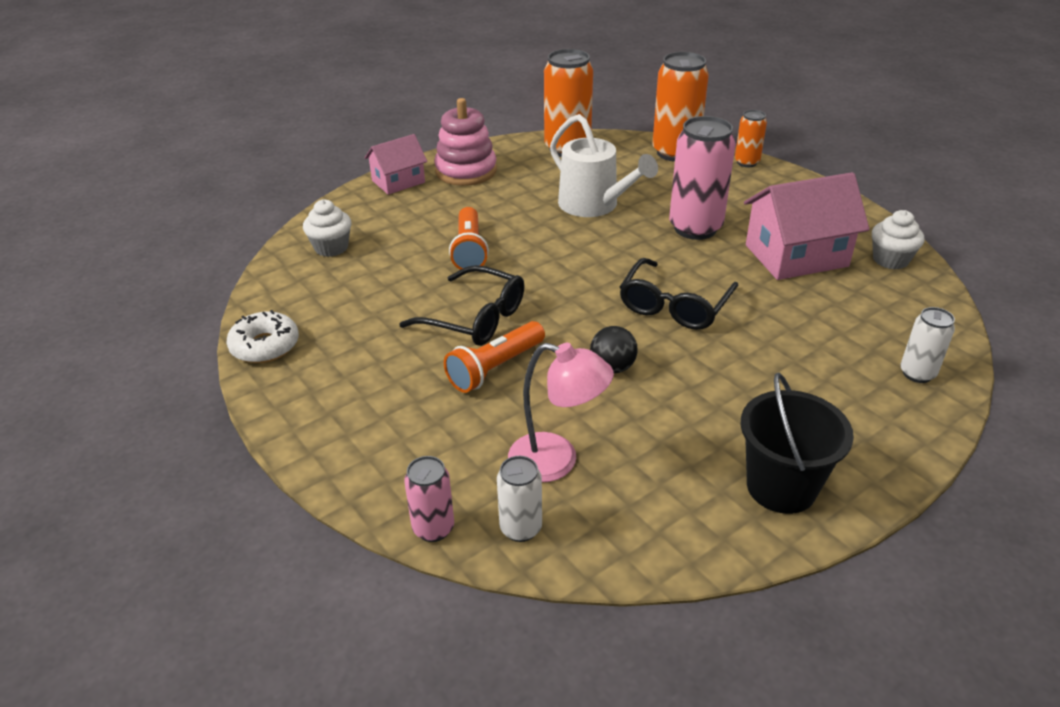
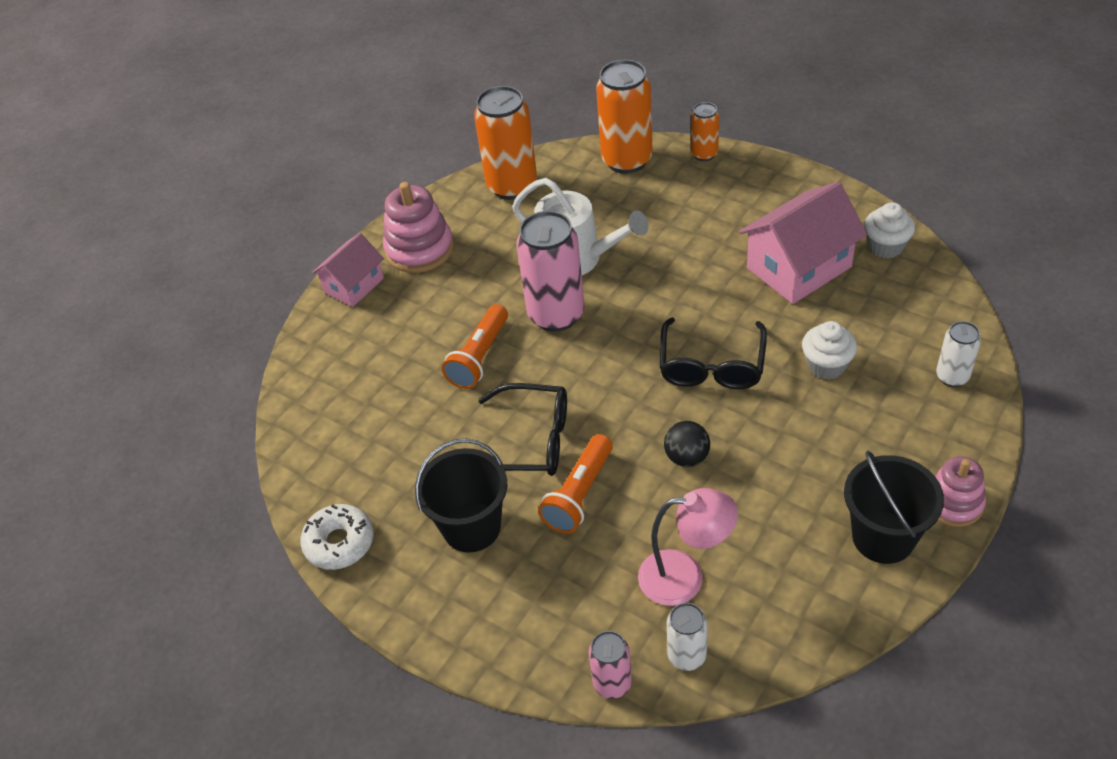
camera: 15 degrees left, 10 degrees up
white cupcake [303,199,352,257] -> white cupcake moved to [802,321,857,380]
orange flashlight [449,207,489,270] -> orange flashlight turned 45 degrees clockwise [442,304,508,389]
pink can [669,116,736,240] -> pink can moved to [517,211,584,332]
none -> black bucket [415,438,507,552]
none -> pink stacking toy [935,456,986,527]

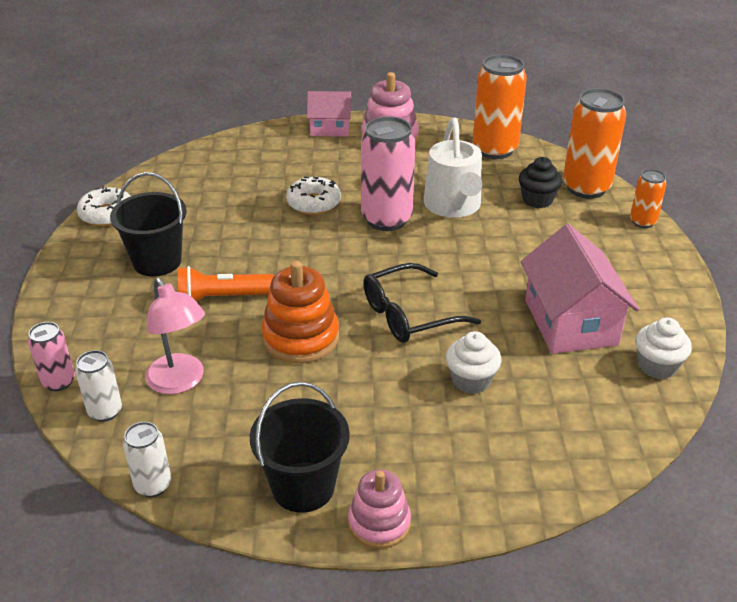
camera: 50 degrees right, 10 degrees down
orange flashlight [442,304,508,389] -> white donut [286,176,341,215]
black glasses [478,383,567,476] -> none
black ball [664,421,710,467] -> orange stacking toy [261,261,339,363]
pink house [739,182,867,304] -> pink house turned 60 degrees clockwise [520,224,639,354]
white can [936,321,981,387] -> white can moved to [123,422,171,497]
none -> black cupcake [519,157,562,208]

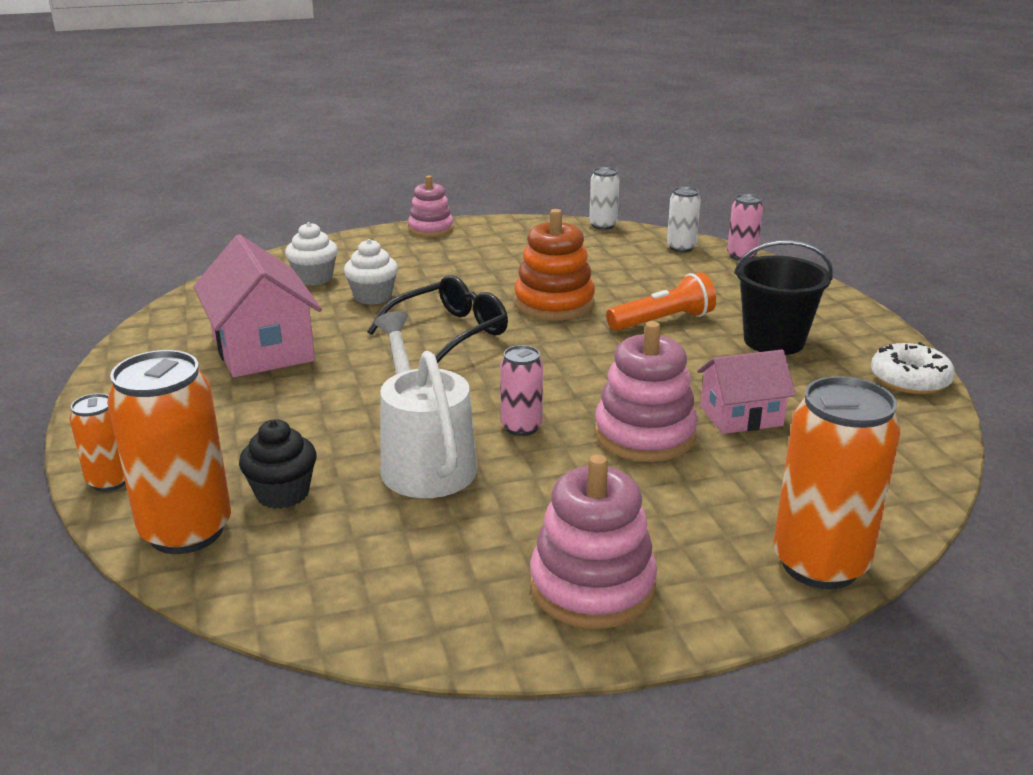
camera: 165 degrees right, 10 degrees down
pink lamp [145,278,205,394] -> none
black bucket [250,382,350,513] -> none
white donut [286,176,341,215] -> pink stacking toy [595,321,698,462]
pink house [307,91,352,137] -> pink house moved to [697,349,796,434]
pink can [361,116,416,231] -> pink can [500,345,543,436], size x0.53
orange can [473,54,527,159] -> orange can moved to [773,376,900,589]
white cupcake [636,317,692,379] -> white cupcake moved to [285,222,338,286]

